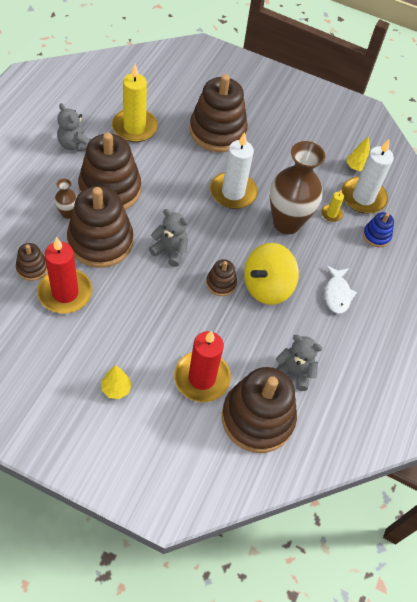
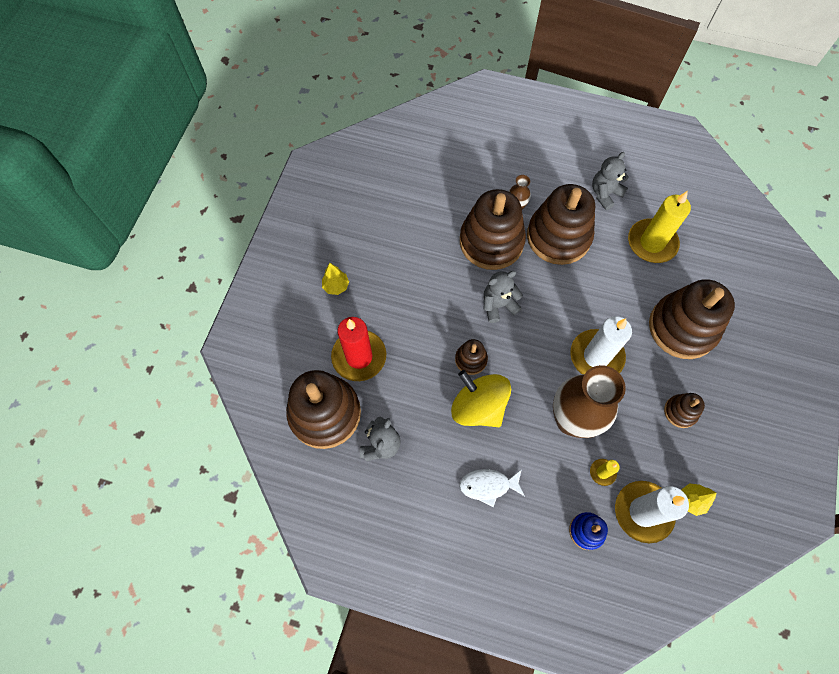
camera: 90 degrees right, 10 degrees up
brown stacking toy [16,243,47,281] -> brown stacking toy moved to [664,393,705,428]
red candle [37,237,92,314] -> none
grey teddy bear [149,209,188,267] -> grey teddy bear turned 135 degrees counterclockwise [484,271,523,323]

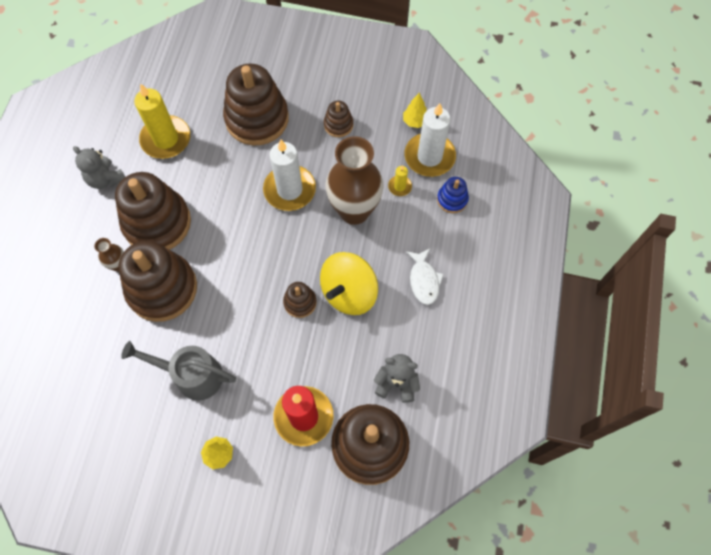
camera: 95 degrees left, 0 degrees up
grey teddy bear [484,271,523,323] -> none
none -> grey watering can [121,341,236,401]

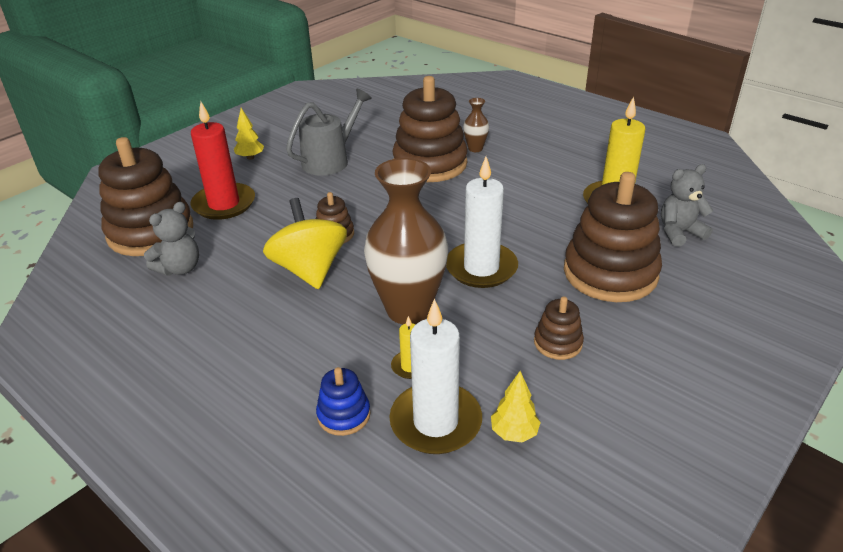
camera: 120 degrees right, 30 degrees down
grey teddy bear [73,146,126,189] -> grey teddy bear moved to [661,164,713,247]
brown stacking toy [115,172,191,250] -> none
white fish [406,249,444,305] -> none

